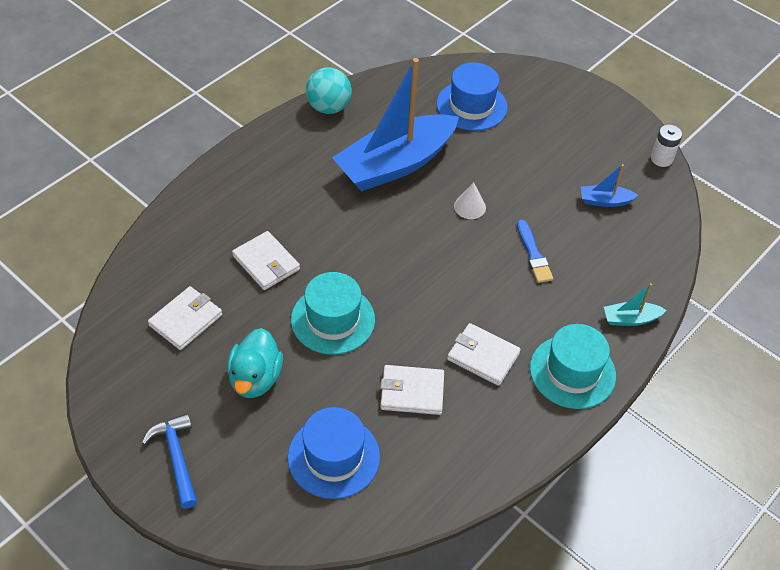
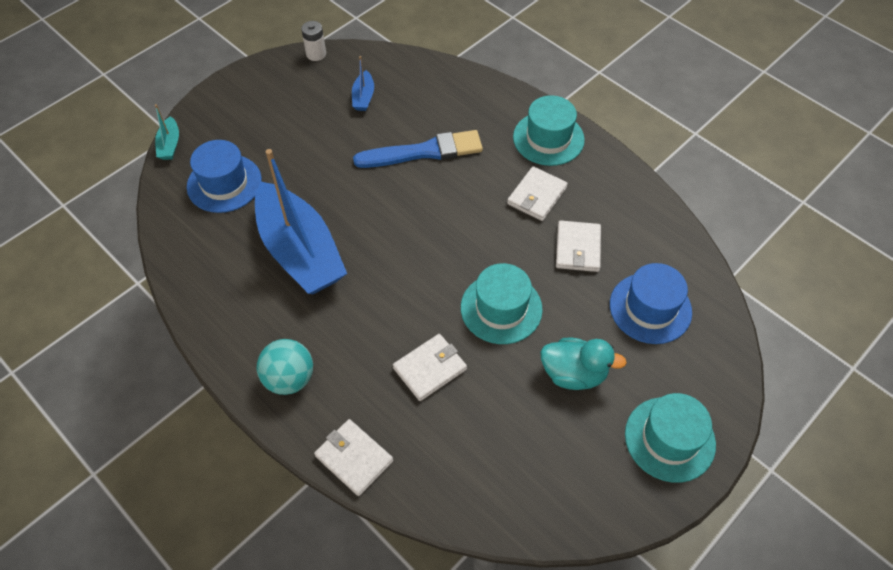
camera: 85 degrees left, 5 degrees up
blue hammer [142,413,197,509] -> turquoise hat [625,393,716,483]
white wallet [148,286,222,350] -> white wallet moved to [314,419,393,496]
turquoise ball [306,67,351,114] -> turquoise ball moved to [257,339,313,395]
white cone [454,182,486,219] -> none
blue brush [517,220,553,283] -> blue brush [353,130,483,168], size x1.77
turquoise boat [604,283,666,326] -> turquoise boat moved to [155,104,179,160]

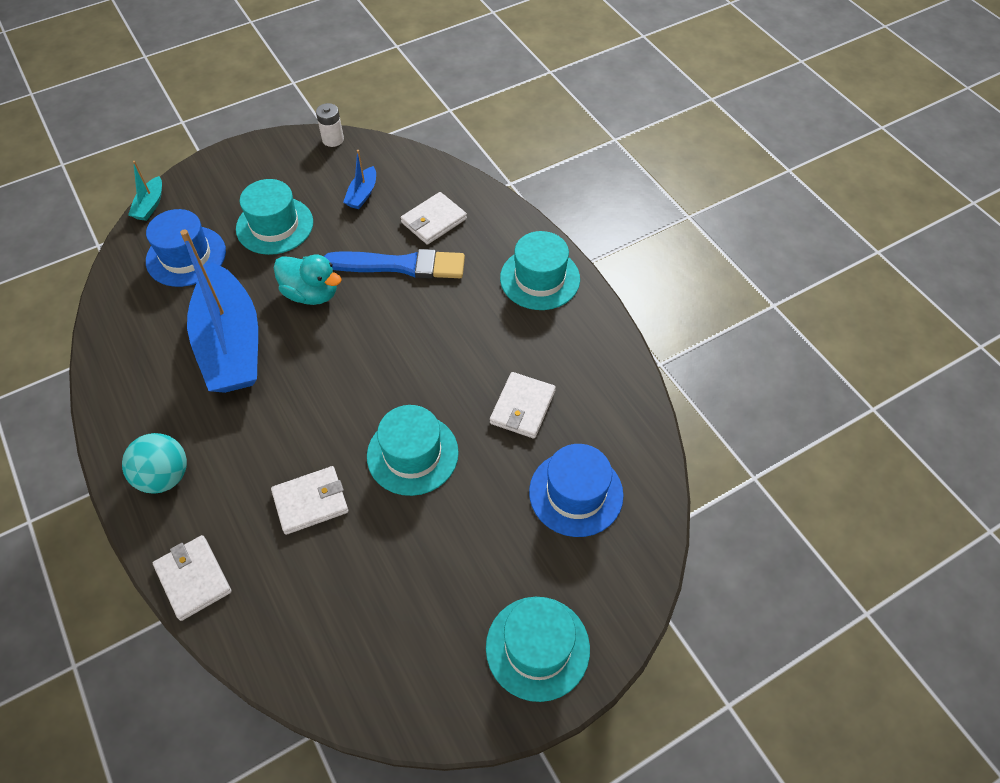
camera: 15 degrees right, 0 degrees up
white wallet [507,166,568,221] -> white wallet moved to [401,192,467,245]
turquoise duck [540,338,627,390] -> turquoise duck moved to [274,255,342,305]
none -> turquoise hat [236,179,313,255]

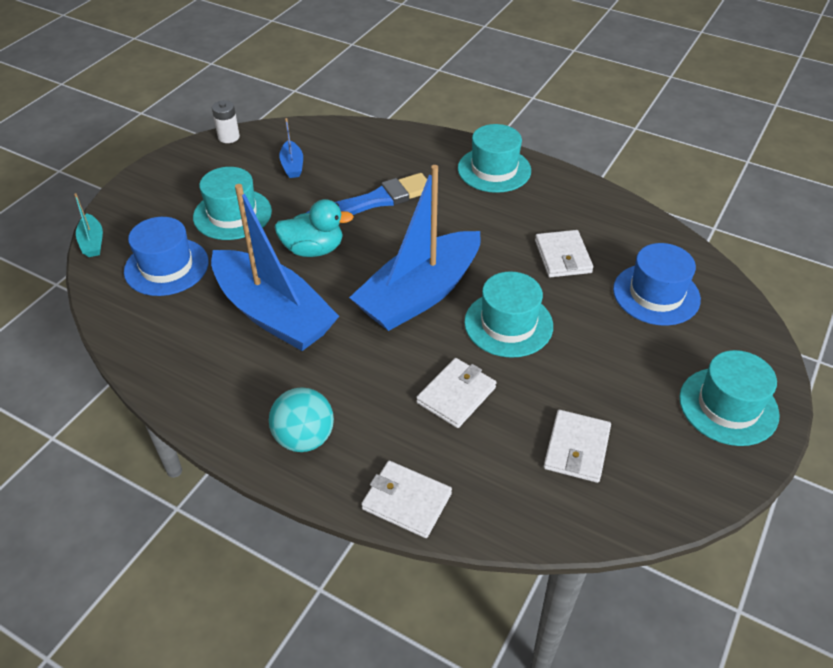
camera: 30 degrees left, 10 degrees down
white wallet [401,192,467,245] -> white wallet moved to [544,410,611,483]
none -> blue boat [349,165,481,331]

